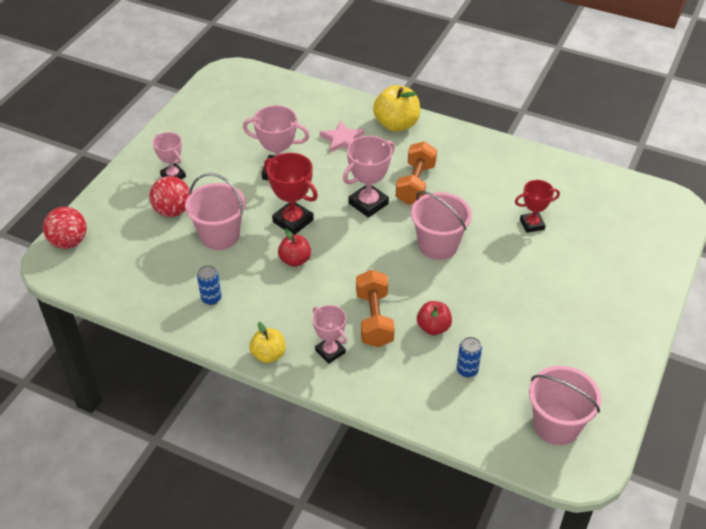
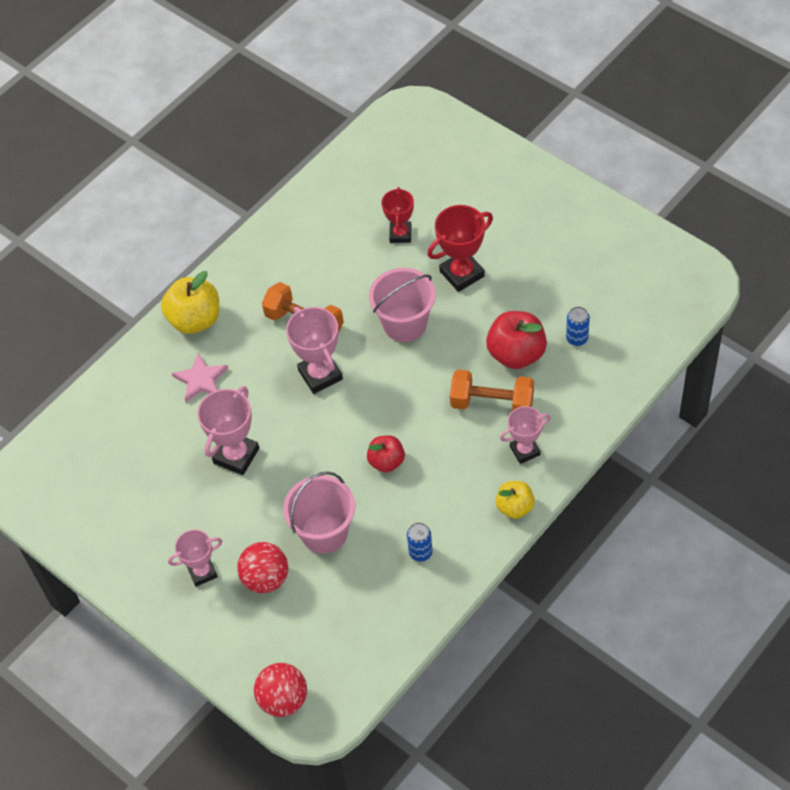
camera: 70 degrees left, 10 degrees up
red trophy [264,153,318,235] -> red trophy moved to [427,205,493,292]
red apple [417,301,452,335] -> red apple [486,311,547,369], size x1.63
pink bucket [529,366,602,445] -> none

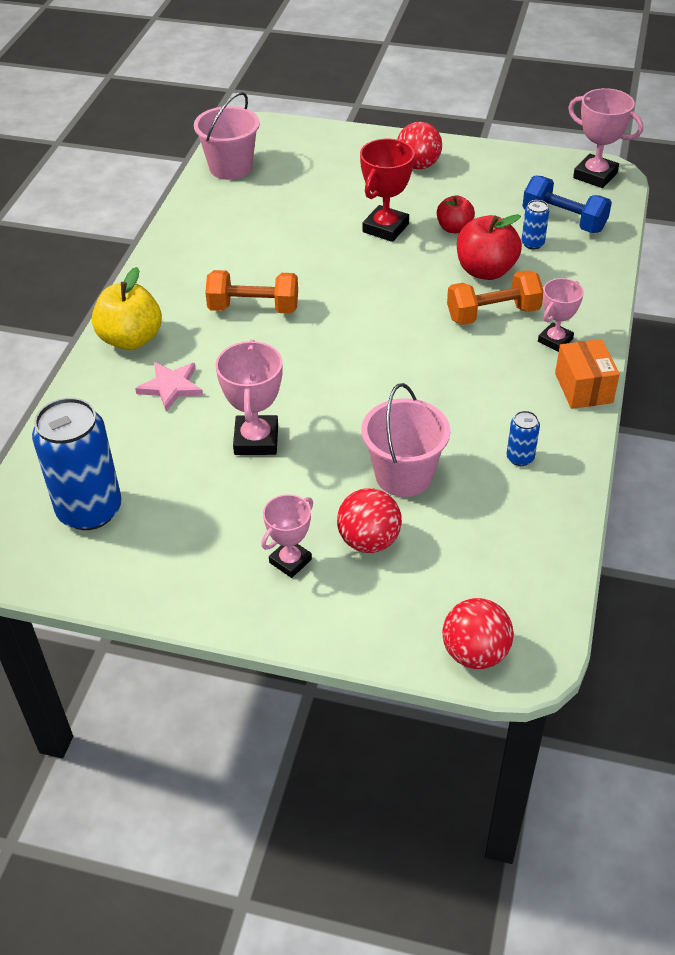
camera: 30 degrees left, 10 degrees down
pink trophy [286,307,343,394] -> pink trophy moved to [568,88,643,188]
red apple [367,435,405,472] -> red apple moved to [437,195,475,233]
pink bucket [369,268,436,342] -> pink bucket moved to [194,92,260,180]
red trophy [381,187,414,243] -> none
yellow apple [496,481,535,519] -> orange box [555,339,620,409]
none -> blue can [32,398,122,530]
none -> red ball [397,122,442,169]
none -> blue dumbbell [522,176,612,233]

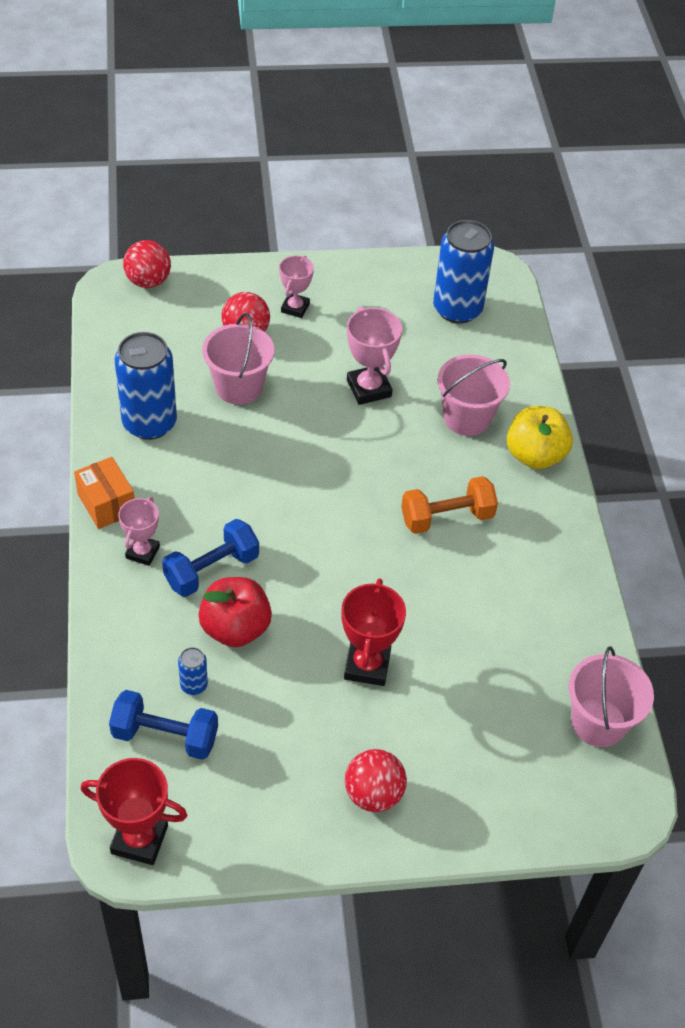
camera: 155 degrees right, 5 degrees up
pink star [135,362,203,411] -> pink bucket [437,355,510,436]
red apple [437,195,475,233] -> none
orange dumbbell [447,270,543,325] -> blue dumbbell [162,519,259,597]
blue can [507,411,540,466] -> blue can [115,332,177,440], size x2.28
pink trophy [568,88,643,188] -> red trophy [81,758,187,865]

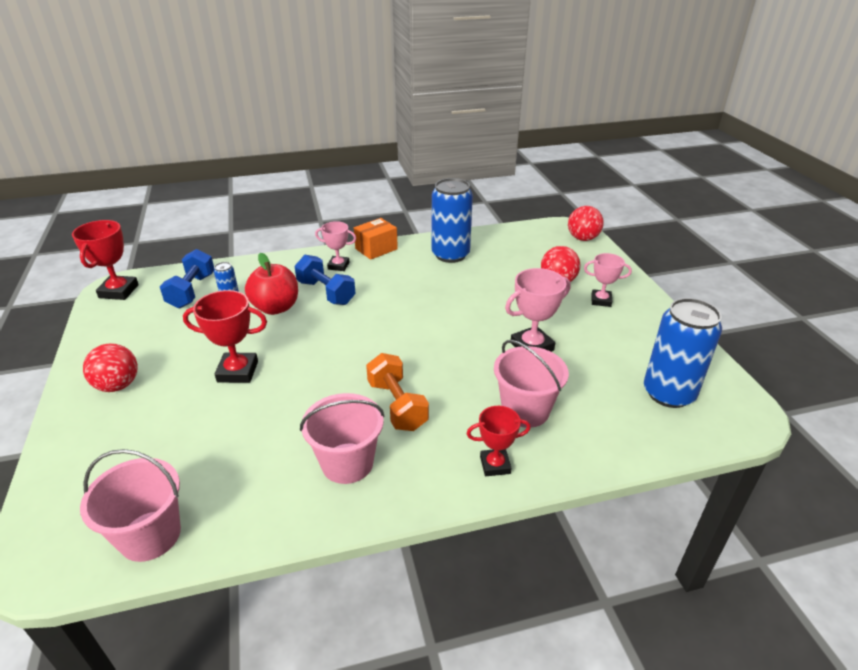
camera: 85 degrees right, 15 degrees down
pink bucket [202,313,274,405] -> pink bucket moved to [300,393,385,484]
yellow apple [507,406,573,469] -> red trophy [467,406,531,476]

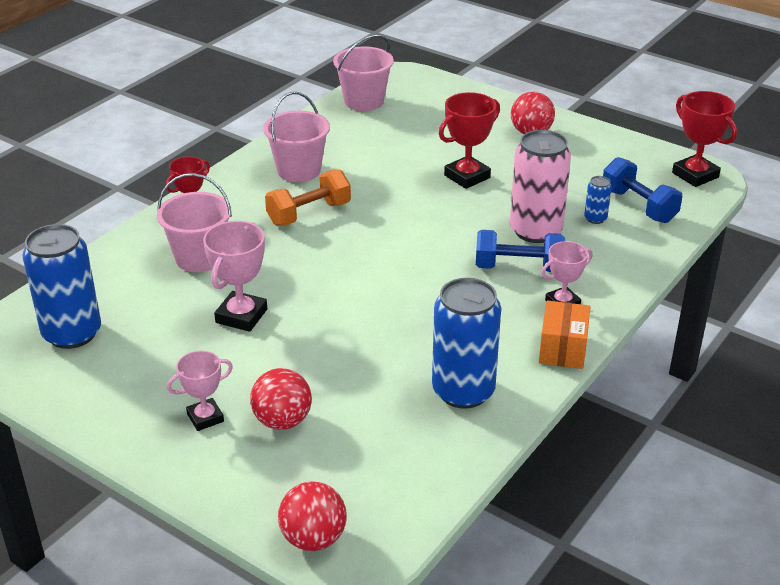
camera: 140 degrees right, 0 degrees up
red apple [245,253,298,315] -> pink can [510,130,571,243]
orange dumbbell [366,353,429,431] -> orange dumbbell turned 60 degrees counterclockwise [265,169,351,226]

